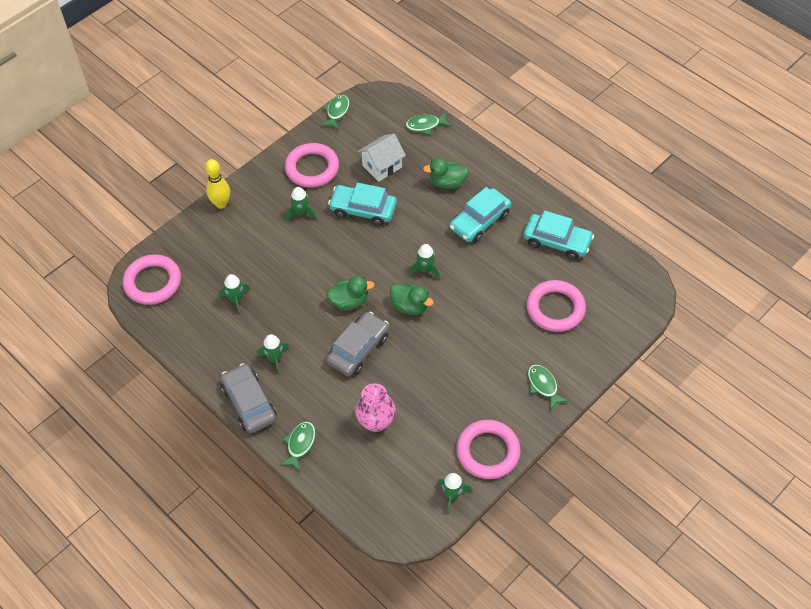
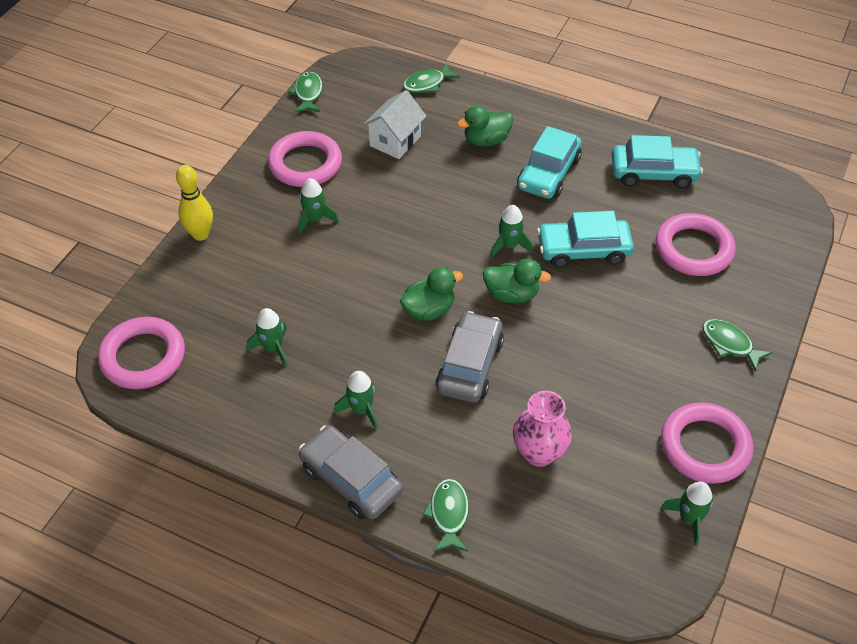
camera: 20 degrees left, 5 degrees down
turquoise car [328,183,397,226] -> turquoise car moved to [537,211,634,268]

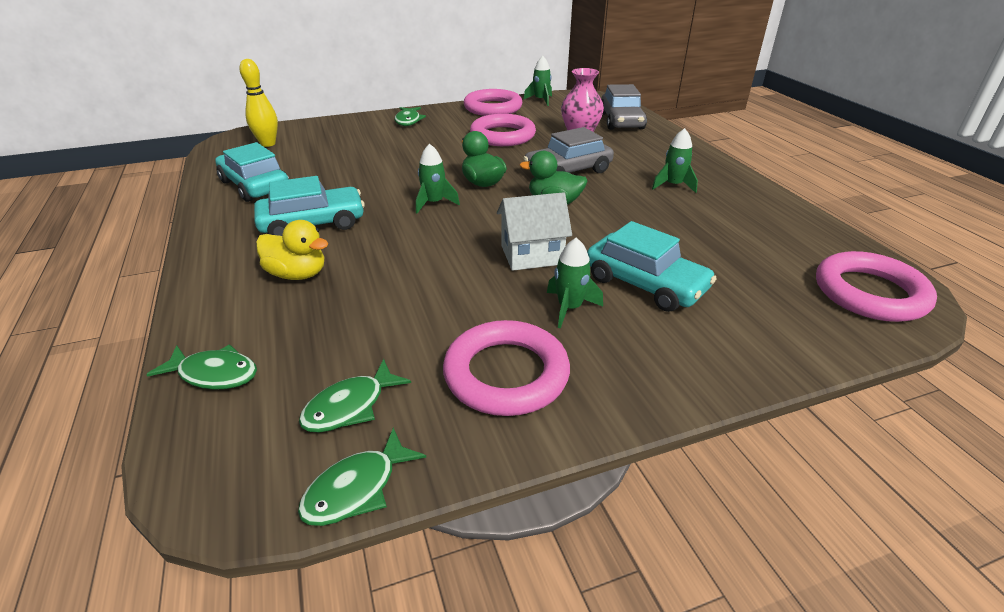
camera: 135 degrees left, 15 degrees down
yellow bowling pin [176,165,213,241] -> yellow bowling pin moved to [240,59,278,147]
green rocket [247,308,287,367] -> none
grey car [299,425,403,519] -> grey car moved to [601,84,647,130]
white house [363,90,426,159] -> white house moved to [497,192,572,271]
green fish [422,479,469,552] -> green fish moved to [299,359,411,433]
green duck [457,106,513,147] -> yellow duck [256,220,329,280]
turquoise car [537,211,634,268] -> turquoise car moved to [587,221,717,312]
pink ring [655,213,736,276] -> pink ring moved to [470,114,536,146]

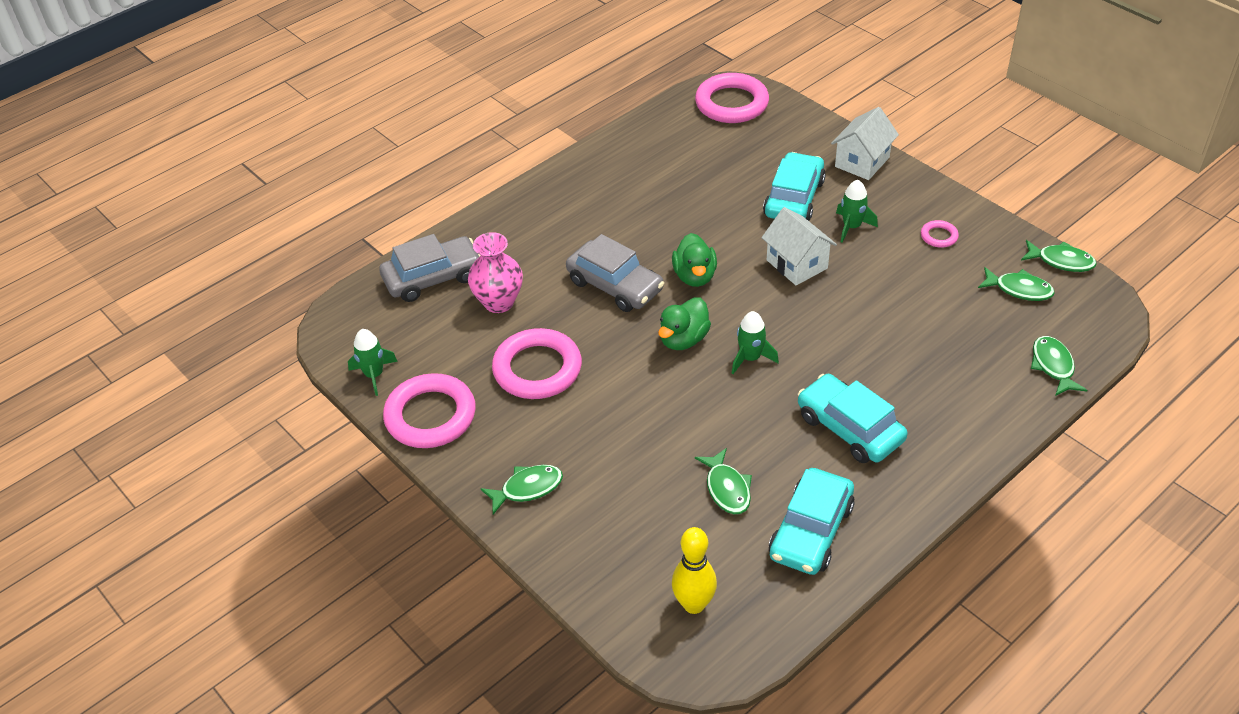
camera: 110 degrees left, 10 degrees up
yellow duck [256,220,329,280] -> none
pink ring [443,320,570,416] -> pink ring [921,220,959,248], size x0.45
green rocket [652,128,698,193] -> none
none -> green fish [695,448,752,514]
none -> white house [831,107,899,180]

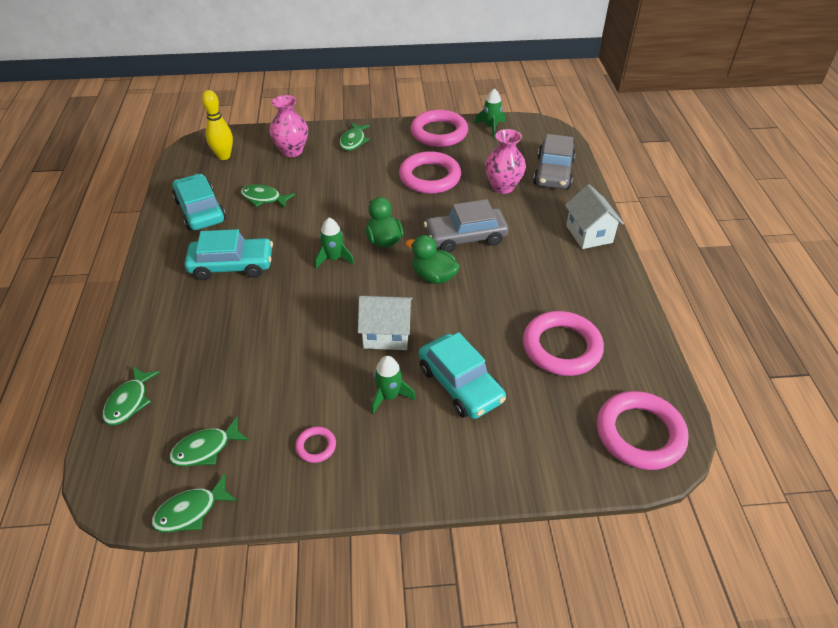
camera: 125 degrees right, 0 degrees up
white house [831,107,899,180] -> white house moved to [565,184,624,249]
green fish [1031,336,1087,396] -> green fish turned 75 degrees clockwise [102,366,160,425]
none -> pink vase [269,95,308,157]
none -> pink ring [523,311,604,376]

